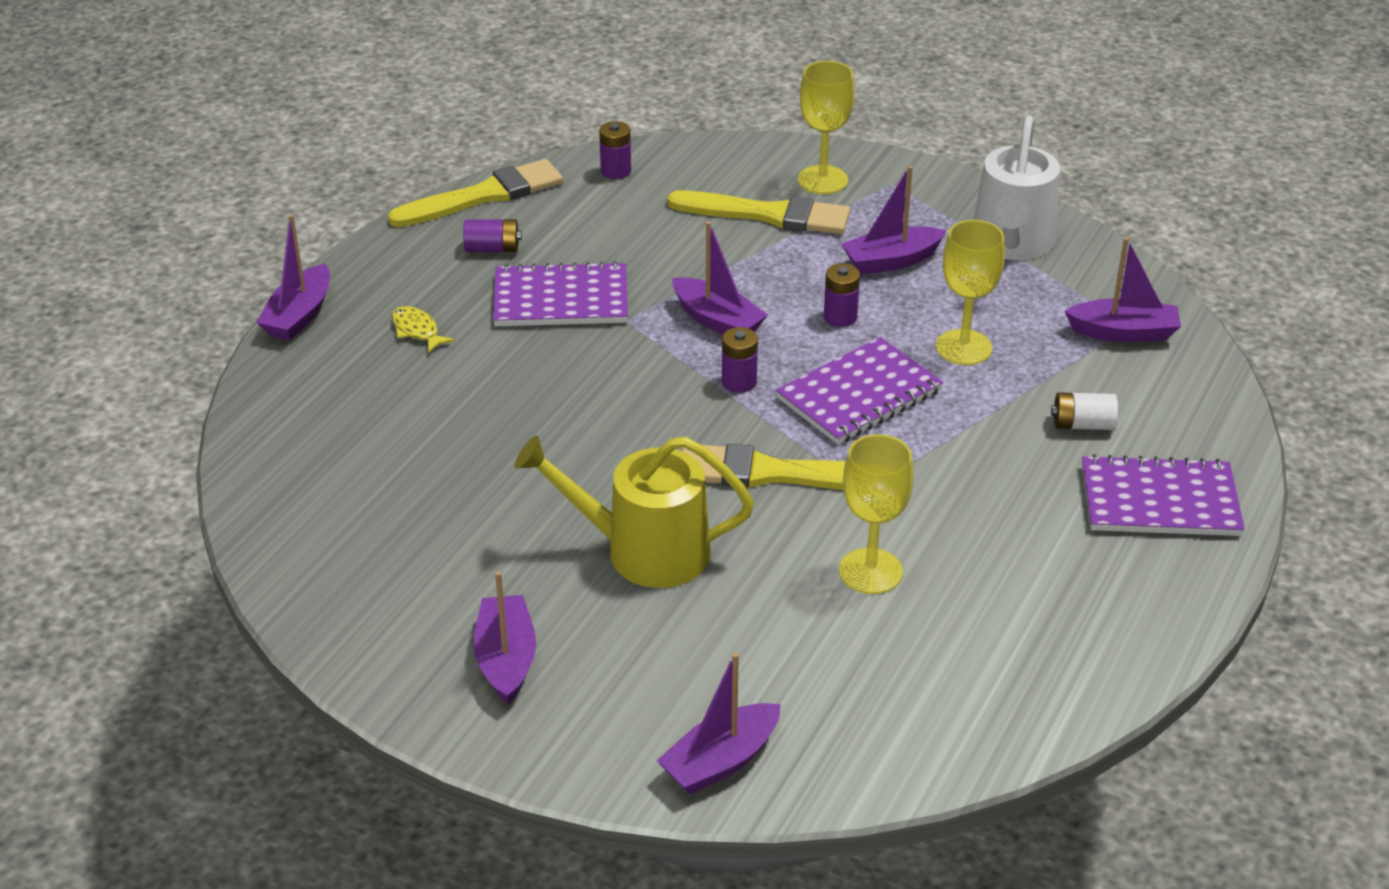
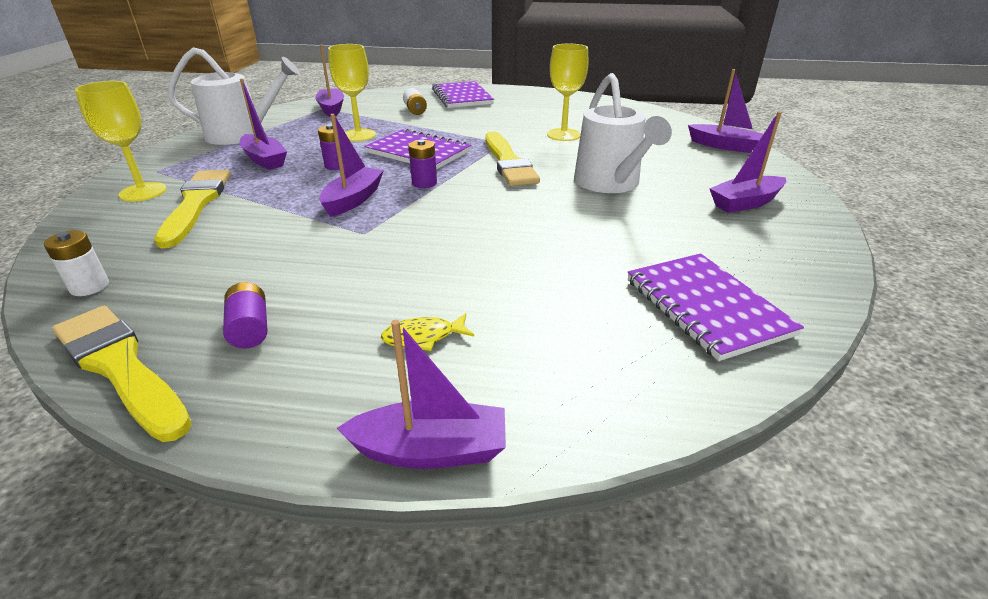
camera: 110 degrees left, 5 degrees down
yellow fish [392,306,455,353] -> yellow fish turned 45 degrees clockwise [381,313,474,351]
purple notebook [493,261,628,326] -> purple notebook moved to [628,253,804,361]
yellow watering can [514,436,754,588] -> white watering can [574,73,672,193]
purple battery [599,121,631,179] -> white battery [44,230,109,296]

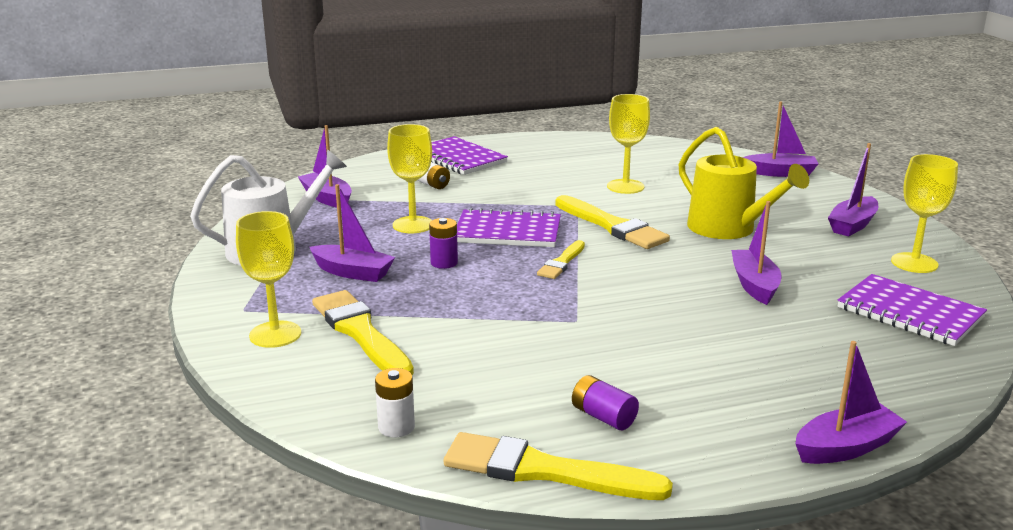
camera: 25 degrees left, 10 degrees down
purple boat [319,114,384,217] -> purple boat moved to [731,201,782,305]
yellow fish [381,313,474,351] -> none
purple battery [409,139,437,188] -> yellow brush [537,240,585,279]
white watering can [574,73,672,193] -> yellow watering can [678,127,809,239]
none -> yellow goblet [891,154,958,273]

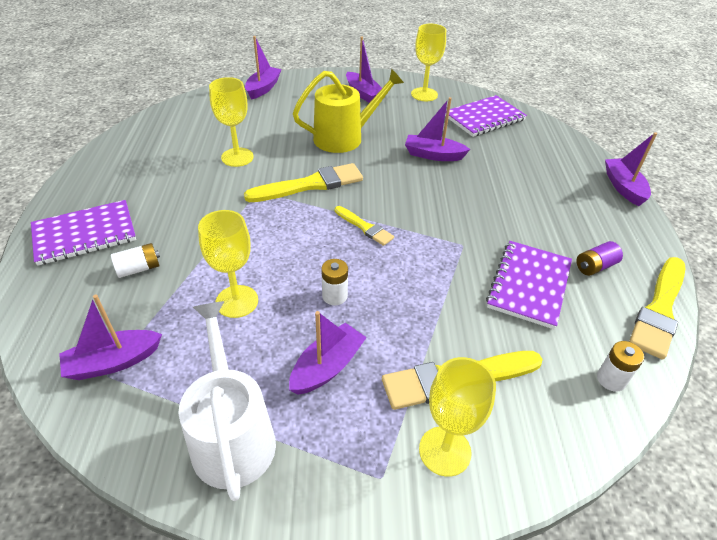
camera: 75 degrees left, 20 degrees up
purple battery [429,218,458,269] -> white battery [321,259,348,305]
purple notebook [457,208,561,247] -> purple notebook moved to [486,241,572,329]

